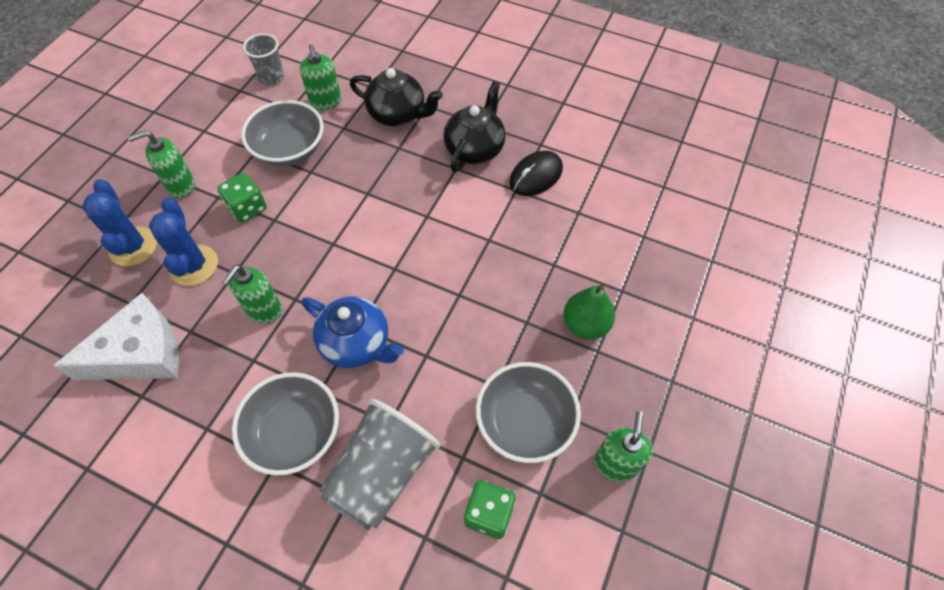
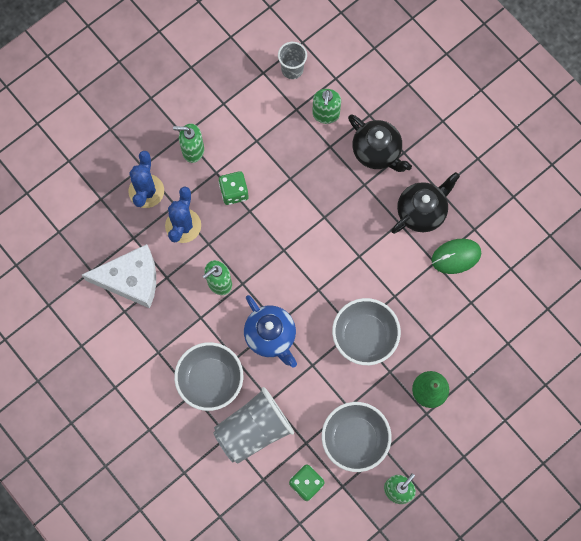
camera: 25 degrees right, 15 degrees up
grey bowl [241,100,324,167] -> grey bowl moved to [332,298,401,365]
black mouse [509,151,563,196] -> green mouse [431,239,481,274]

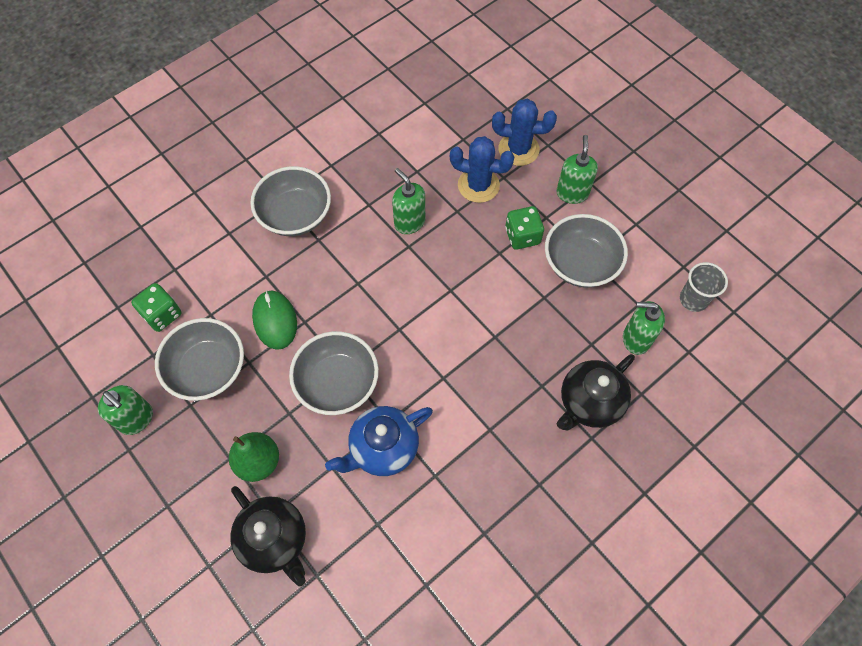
camera: 90 degrees right, 10 degrees down
white cheese [82,244,156,308] -> none
grey cup [213,387,294,464] -> none
blue teapot [244,295,297,368] -> blue teapot moved to [325,406,433,476]
black teapot [391,172,460,234] -> black teapot moved to [230,486,306,586]
green mouse [431,239,481,274] -> green mouse moved to [252,290,297,350]
none -> grey bowl [545,214,628,288]

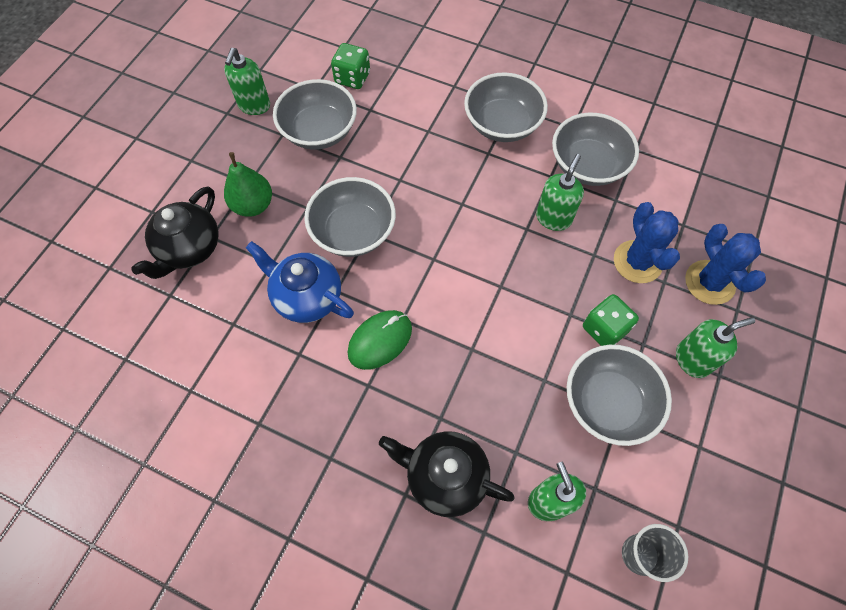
camera: 65 degrees right, 0 degrees up
green mouse [252,290,297,350] -> green mouse moved to [347,310,412,370]
none -> grey bowl [552,113,639,186]

